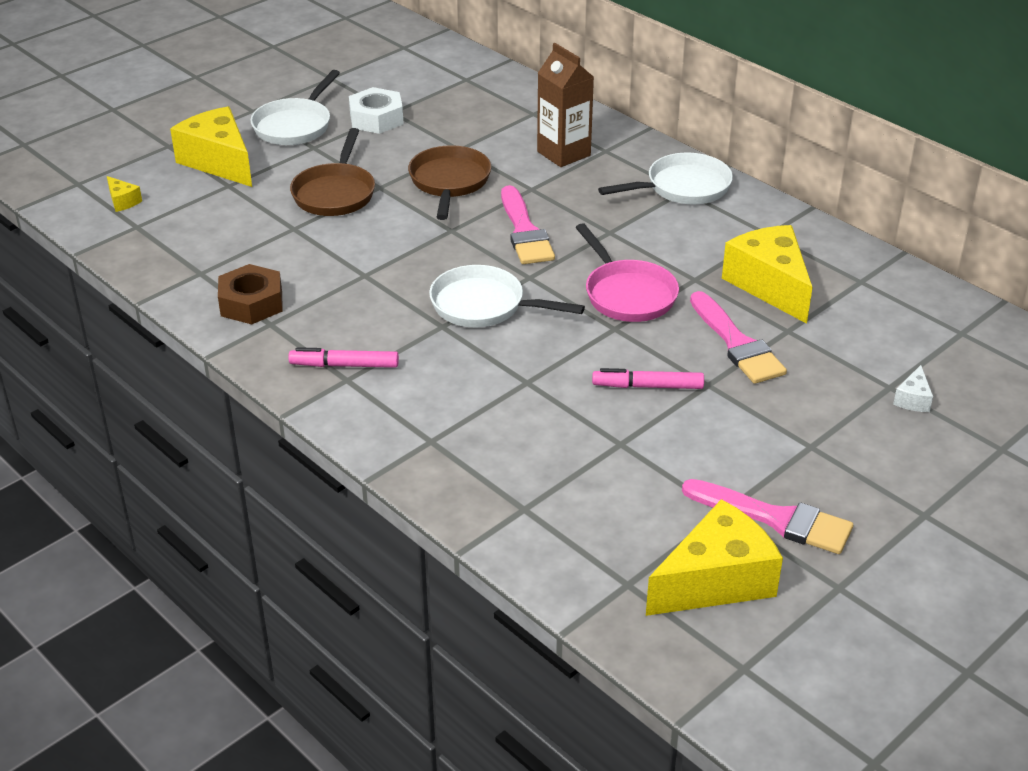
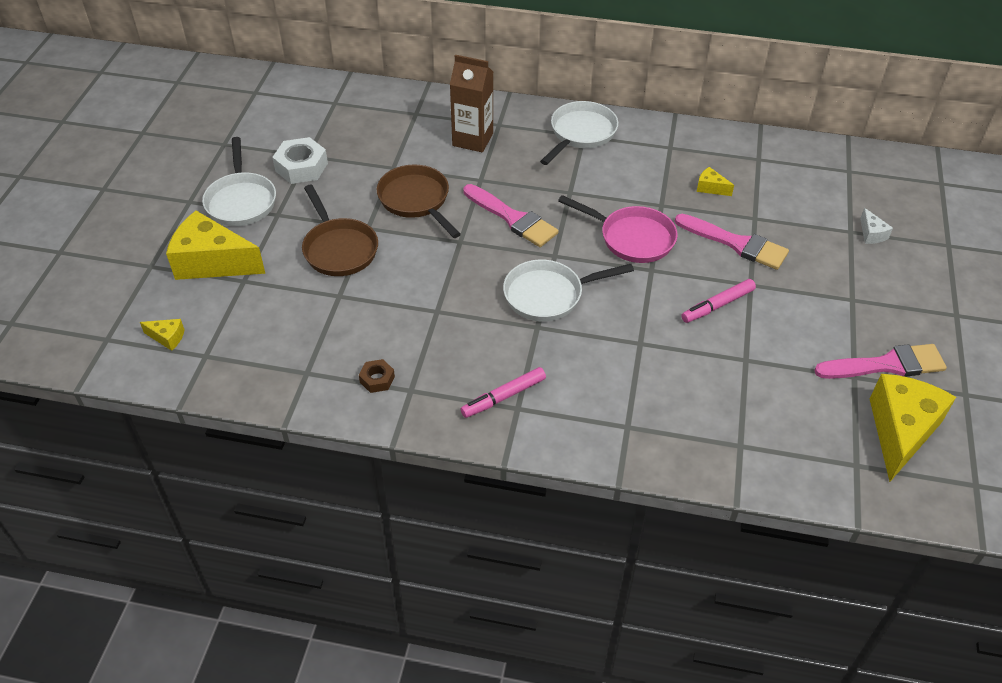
camera: 35 degrees left, 10 degrees up
brown nut [218,264,283,324] -> brown nut [359,359,395,393], size x0.56
yellow cheese [722,225,813,324] -> yellow cheese [697,167,734,196], size x0.43

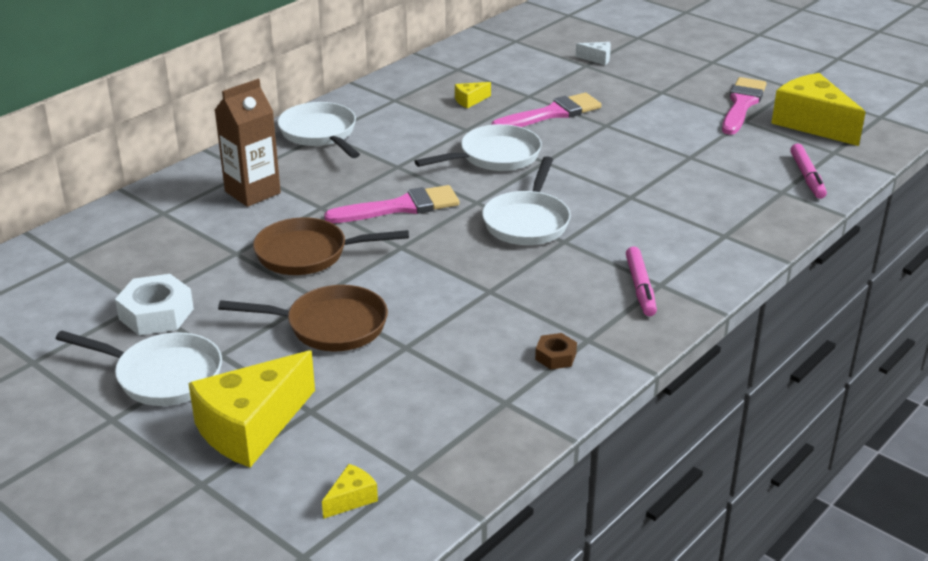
camera: 60 degrees left, 15 degrees down
pink pan [558,195,678,263] -> white pan [414,124,542,171]
pink marker [681,279,756,323] -> pink marker moved to [790,144,827,199]

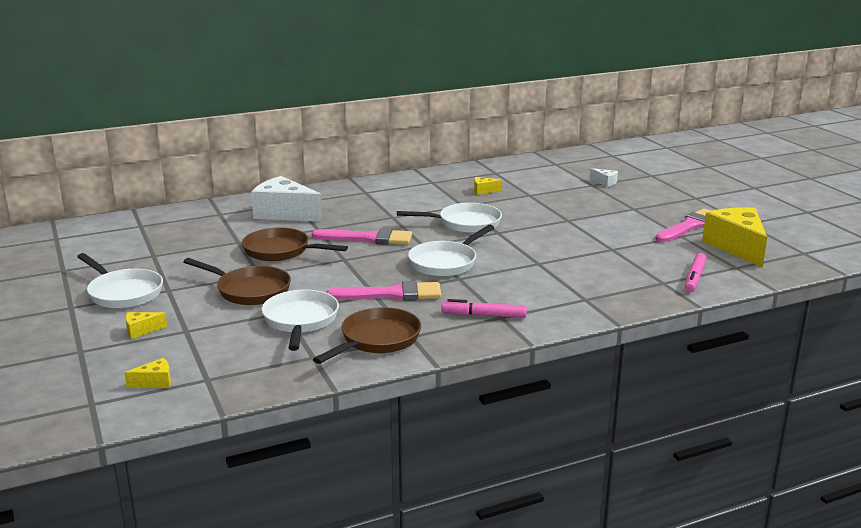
camera: 25 degrees right, 10 degrees down
white nut [115,274,194,336] -> none
yellow cheese [188,351,315,467] -> yellow cheese [125,312,167,339], size x0.43
brown carton [215,79,281,207] -> white cheese [251,176,323,222]
white pan [278,102,360,158] -> white pan moved to [262,290,339,351]
pink brush [491,93,602,127] -> pink brush moved to [326,281,441,301]
brown nut [535,333,577,369] -> brown pan [313,307,421,364]
pink marker [626,246,657,316] -> pink marker turned 75 degrees clockwise [442,299,527,318]

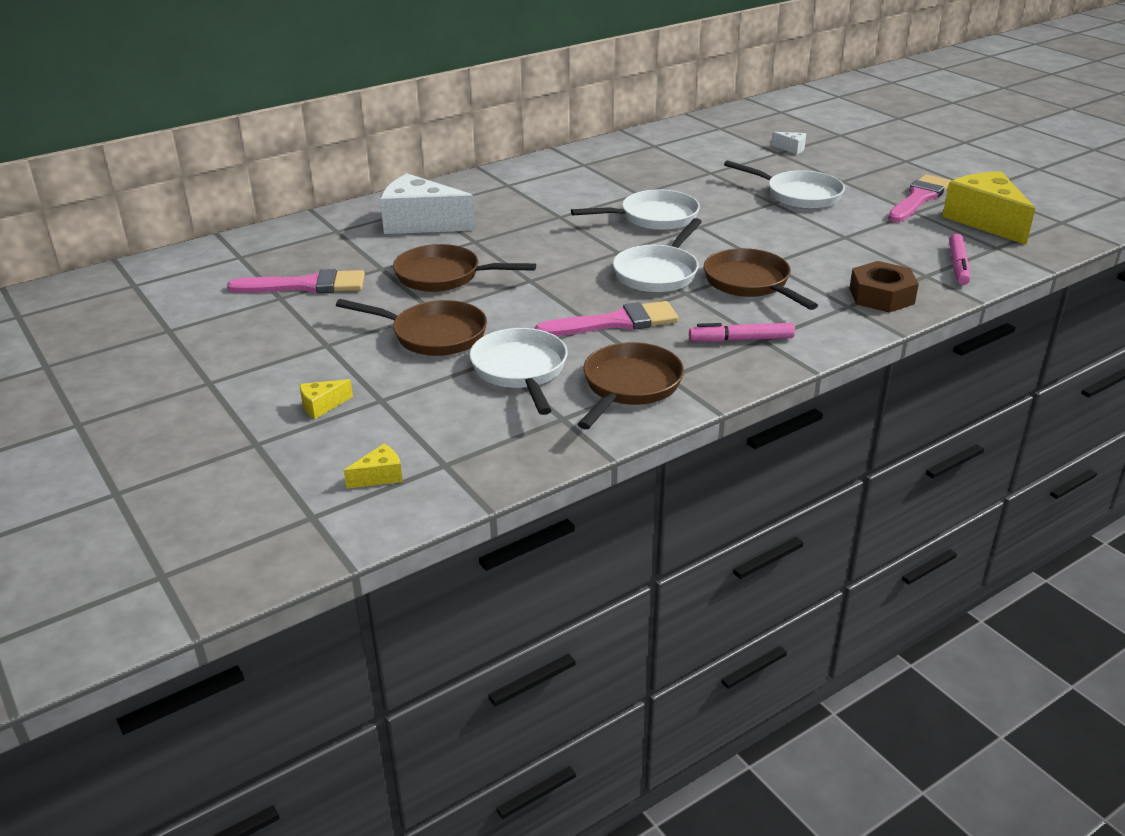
camera: 10 degrees left, 10 degrees up
white pan [77,253,163,309] -> white pan moved to [724,160,845,209]
pink brush [312,228,412,245] -> pink brush moved to [227,269,365,293]
yellow cheese [474,177,502,195] -> none
none -> brown pan [704,248,818,310]
none -> brown nut [849,261,919,313]

